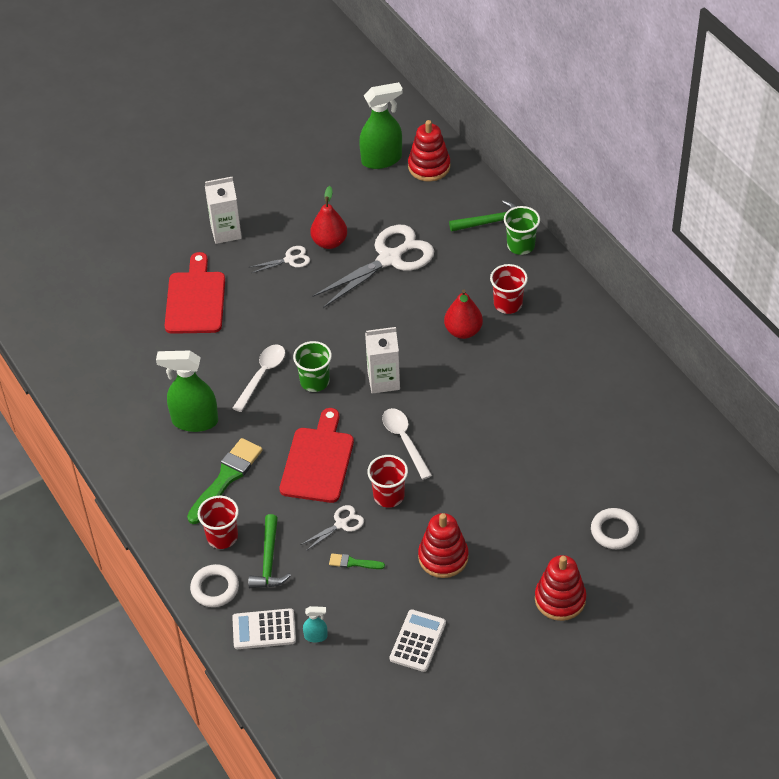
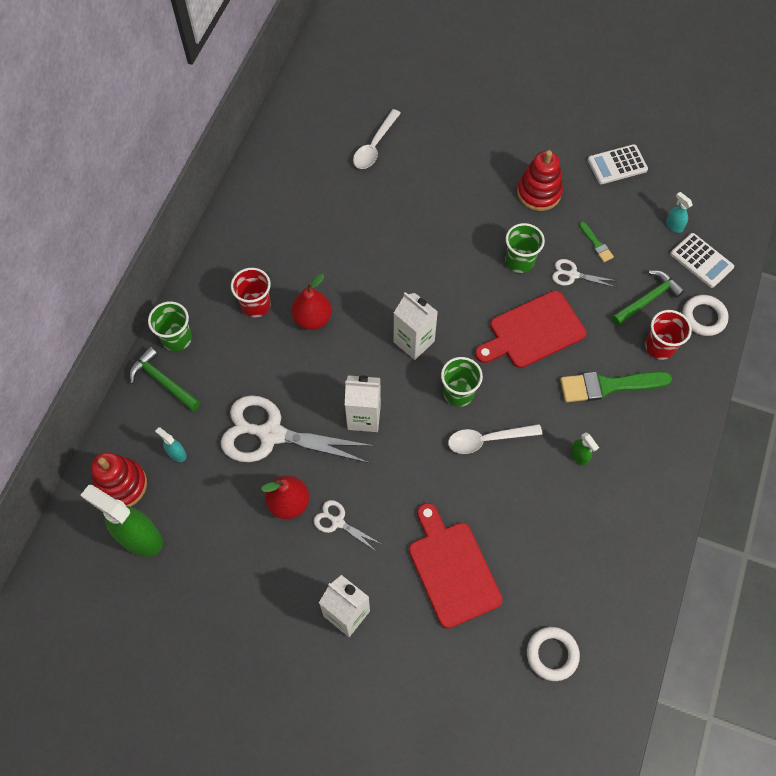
camera: 130 degrees left, 15 degrees up
green spray bottle [156,350,218,432] -> green spray bottle [570,432,599,466], size x0.45
red cutting board [165,252,225,334] -> red cutting board turned 105 degrees clockwise [409,503,503,629]
red cup [367,455,408,508] -> green cup [506,223,545,273]
white spoon [382,408,432,480] -> white spoon moved to [353,109,401,169]
red stacking toy [535,555,586,621] -> none
white ring [591,508,639,549] -> white ring moved to [527,627,580,681]
none -> turquoise spray bottle [155,427,187,462]
none -> white carton [345,375,381,432]

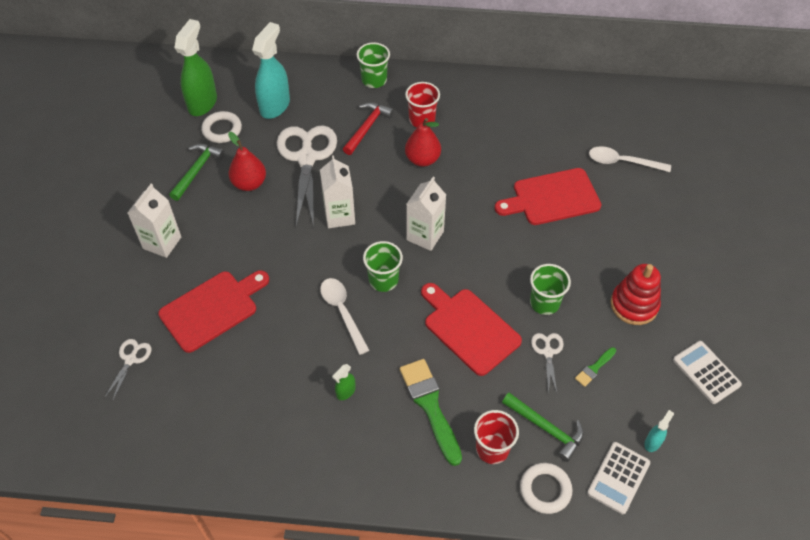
camera: 75 degrees right, 10 degrees down
red stacking toy [91,452,147,507] -> none
green hammer [129,347,200,411] -> green hammer moved to [169,144,225,201]
turquoise spray bottle [155,427,187,462] -> turquoise spray bottle [252,22,290,119], size x2.21
white scissors [314,500,381,551] -> white scissors moved to [104,339,151,402]
white ring [527,627,580,681] -> white ring moved to [201,111,242,143]
none -> red hammer [343,102,394,155]
none -> red cutting board [495,168,602,225]

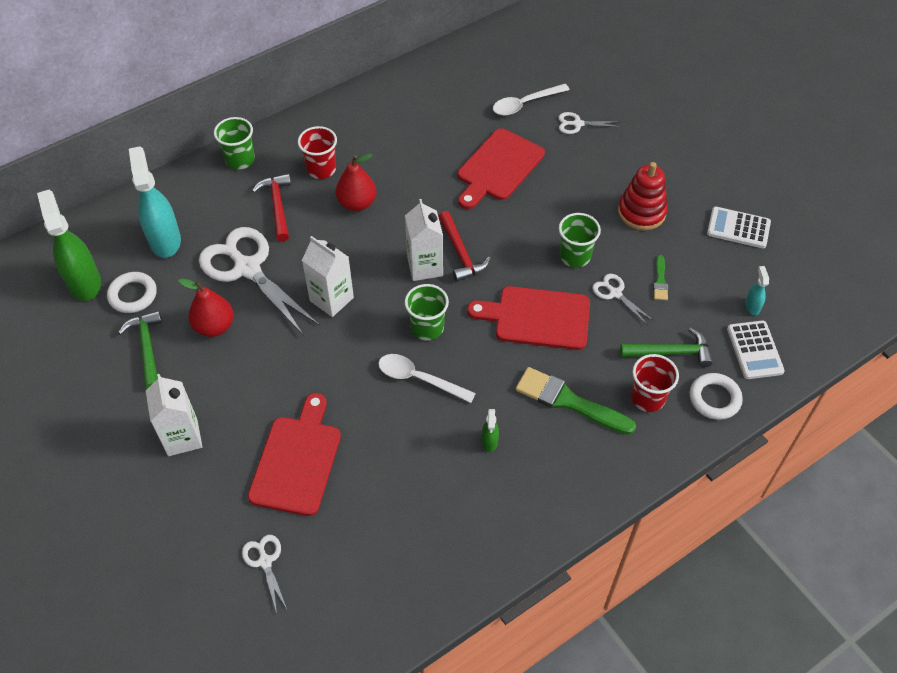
camera: 40 degrees left, 0 degrees up
none -> red hammer [438,211,491,282]
none -> white scissors [558,112,621,134]

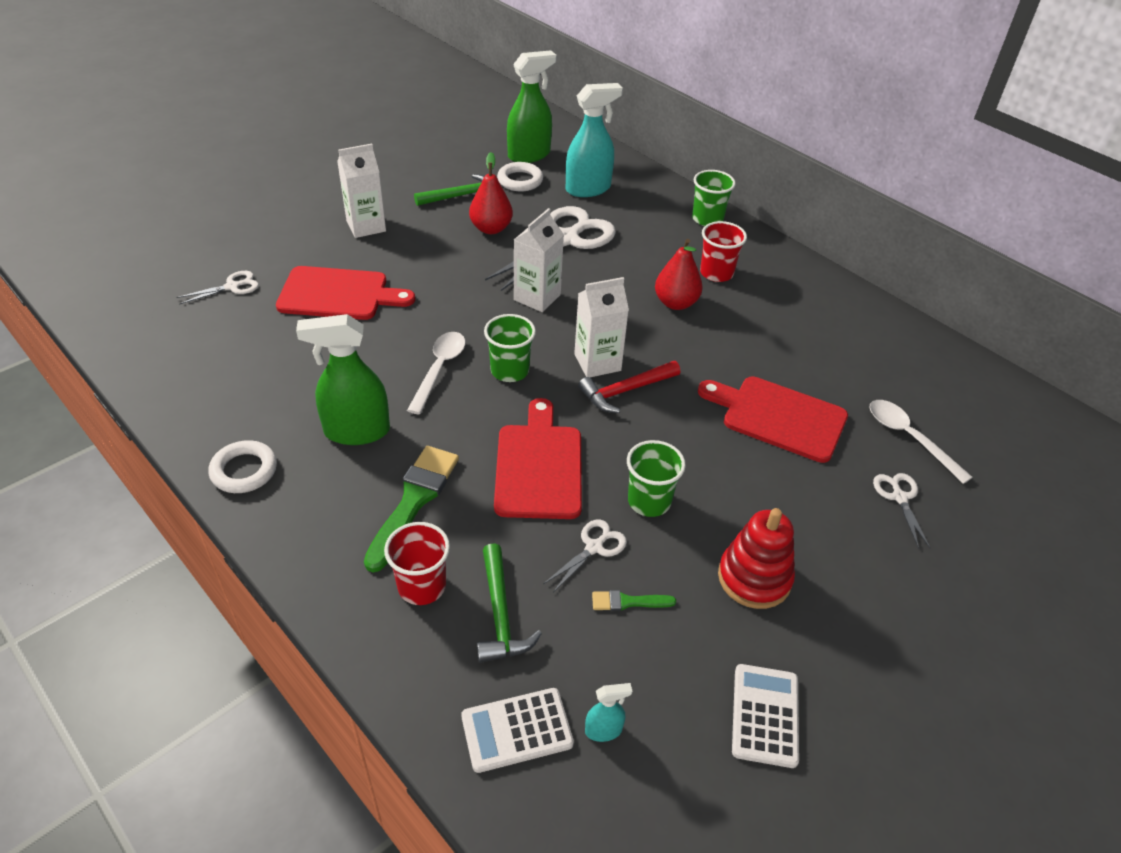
camera: 80 degrees right, 10 degrees down
red hammer [252,174,291,242] -> none
green spray bottle [482,409,499,452] -> green spray bottle [296,314,390,445], size x2.21
white ring [689,373,743,420] -> white ring moved to [208,440,277,493]

